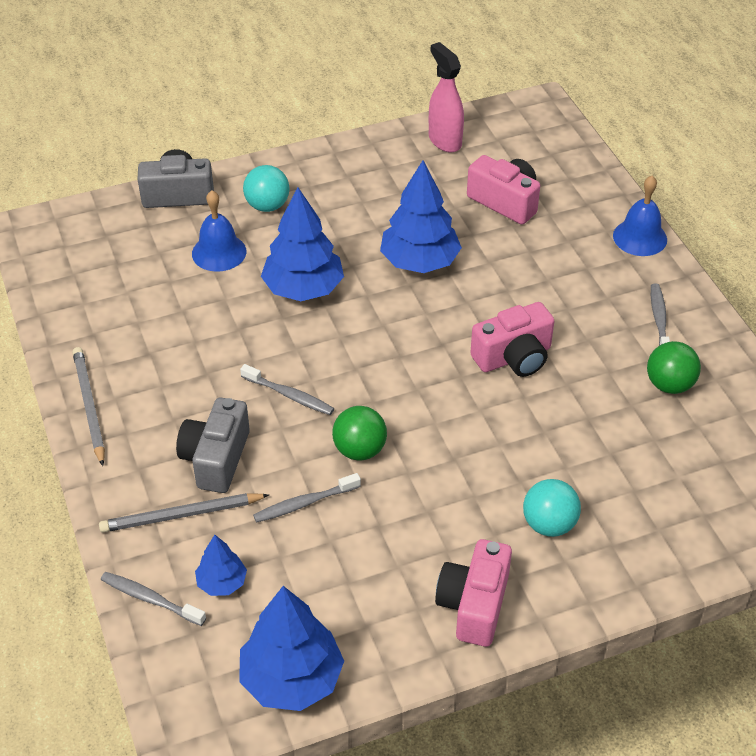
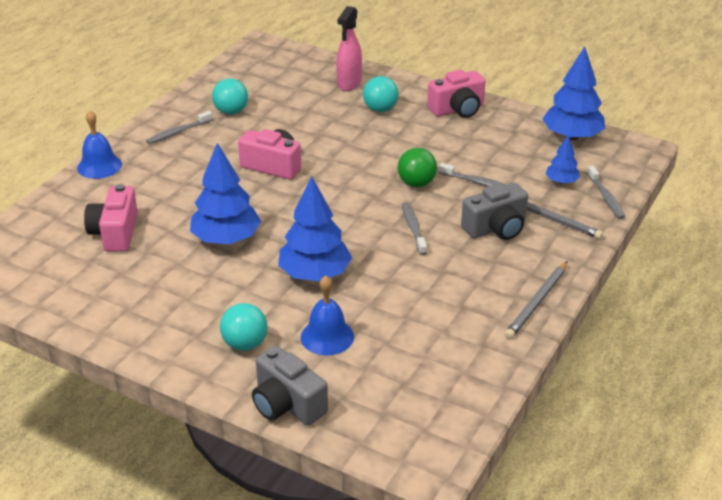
camera: 130 degrees left, 10 degrees down
pink spray bottle [429,42,464,152] -> pink spray bottle moved to [336,6,362,91]
green ball [647,341,701,394] -> turquoise ball [212,78,248,115]

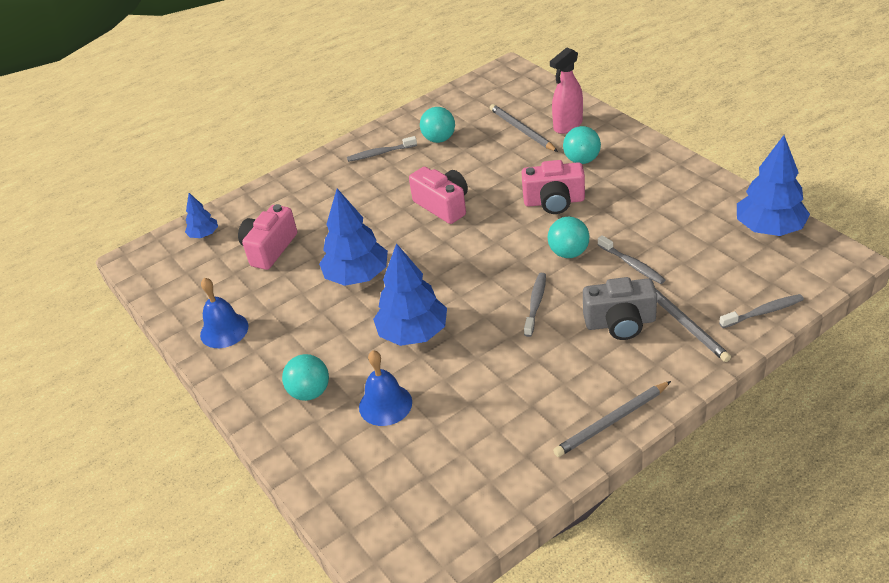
camera: 30 degrees right, 5 degrees up
blue bell [77,110,122,179] -> blue bell moved to [200,278,249,348]
grey camera [252,346,328,425] -> none
green ball [398,148,437,187] -> turquoise ball [548,217,589,258]
pink camera [427,70,485,118] -> pink camera moved to [521,160,585,214]
blue tree [546,135,580,184] -> blue tree moved to [185,193,218,238]
grey toothbrush [587,166,625,219] -> grey toothbrush turned 120 degrees counterclockwise [719,294,804,328]
none -> grey pencil [490,104,558,152]

